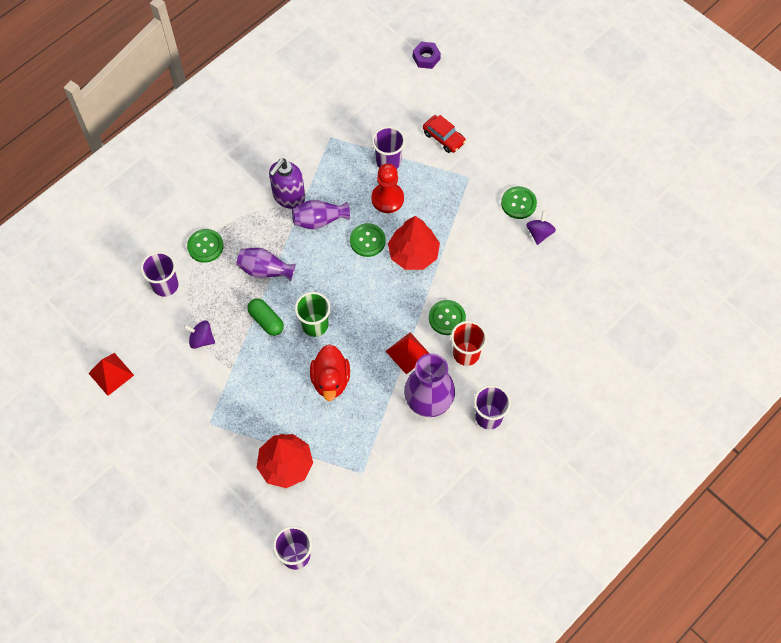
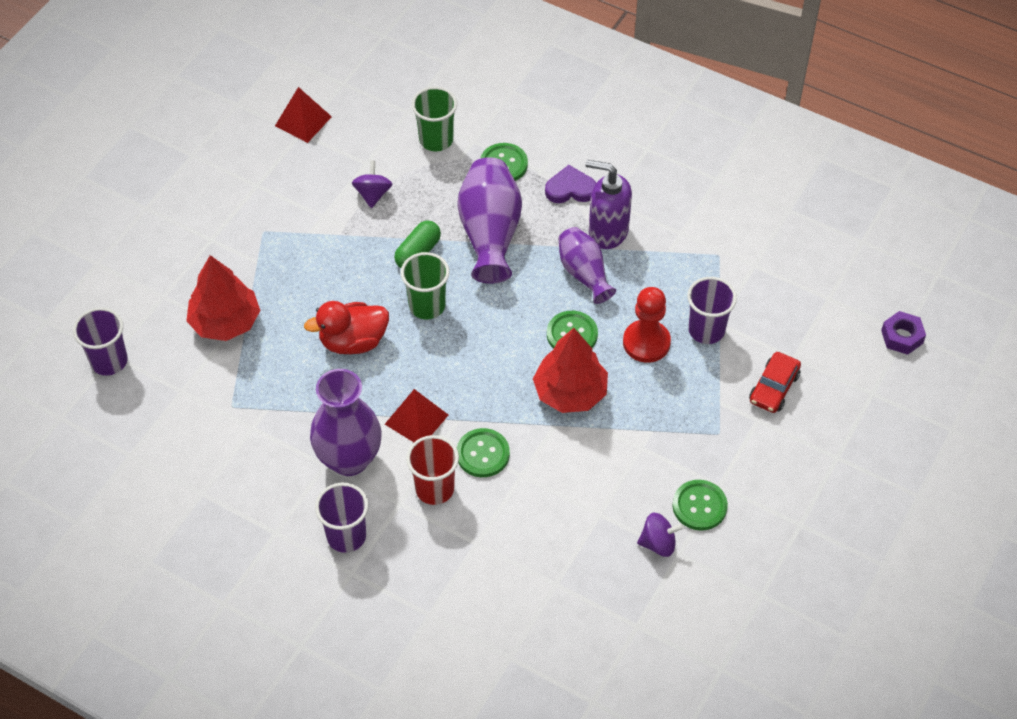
camera: 75 degrees right, 10 degrees down
purple cup [140,251,179,297] -> green cup [412,87,457,151]
purple vase [236,247,296,281] -> purple vase [457,157,522,284], size x1.59
none -> purple heart [545,165,596,203]

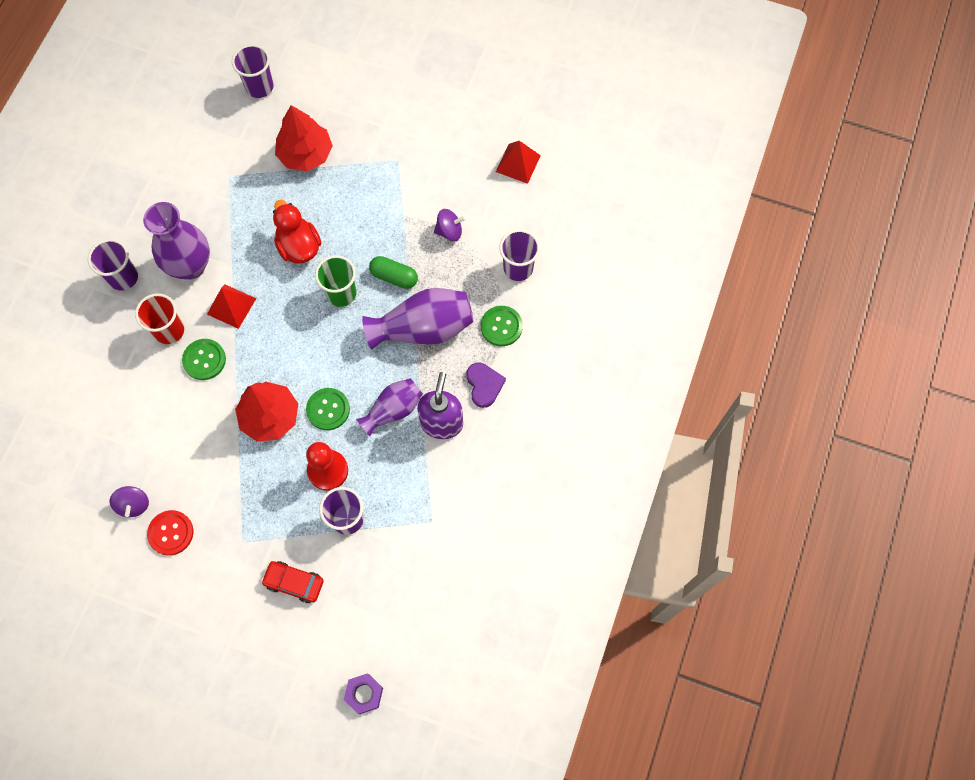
camera: 80 degrees right, 15 degrees up
green cup [412,87,457,151] -> purple cup [499,229,540,281]
green button [673,480,728,531] -> red button [147,510,194,556]

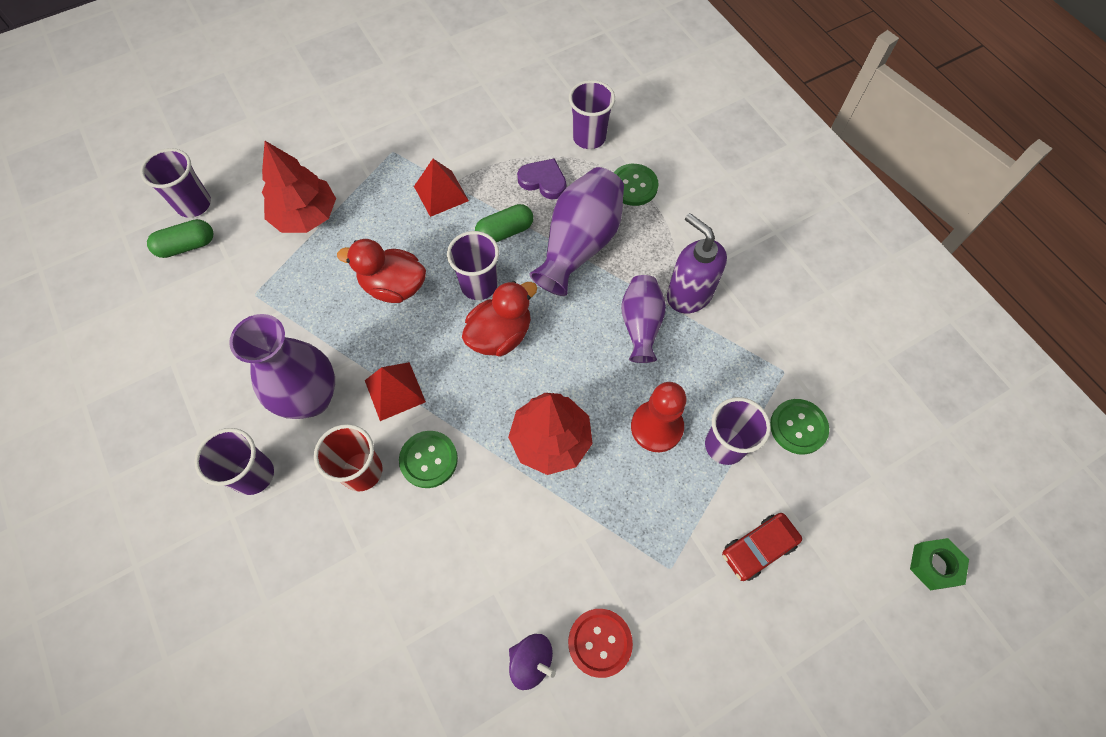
camera: 50 degrees left, 5 degrees down
green button [306,388,350,430] -> green button moved to [770,399,829,455]
green cup [315,255,356,307] -> purple cup [447,231,499,300]
purple nut [344,673,383,714] -> green nut [910,538,969,590]
purple spinning top [434,209,466,241] -> none
purple heart [467,363,506,408] -> purple heart moved to [517,158,566,199]
red pyramid [496,141,541,184] -> red pyramid moved to [414,159,469,217]
none -> green capsule [147,219,213,258]
none -> red duck [462,281,537,356]

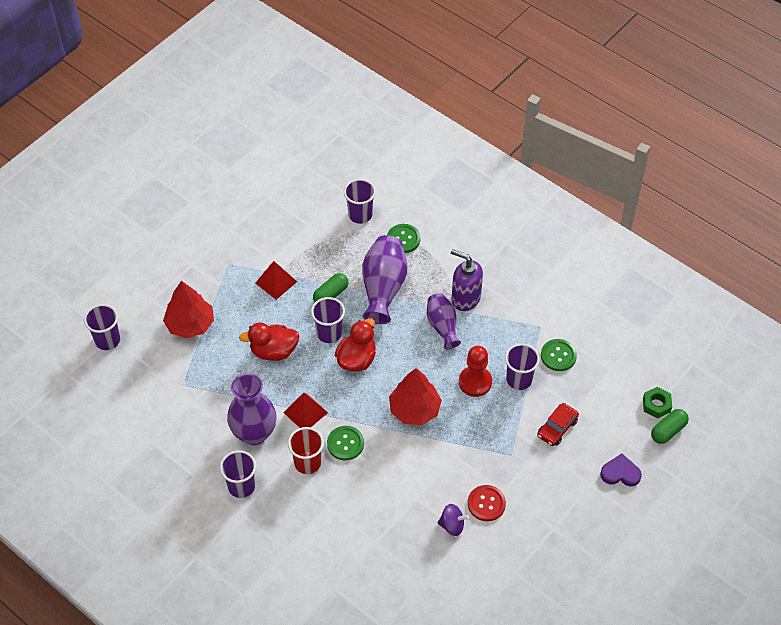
camera: 20 degrees left, 10 degrees down
green capsule [147,219,213,258] -> green capsule moved to [651,409,689,444]
purple heart [517,158,566,199] -> purple heart moved to [600,453,642,486]

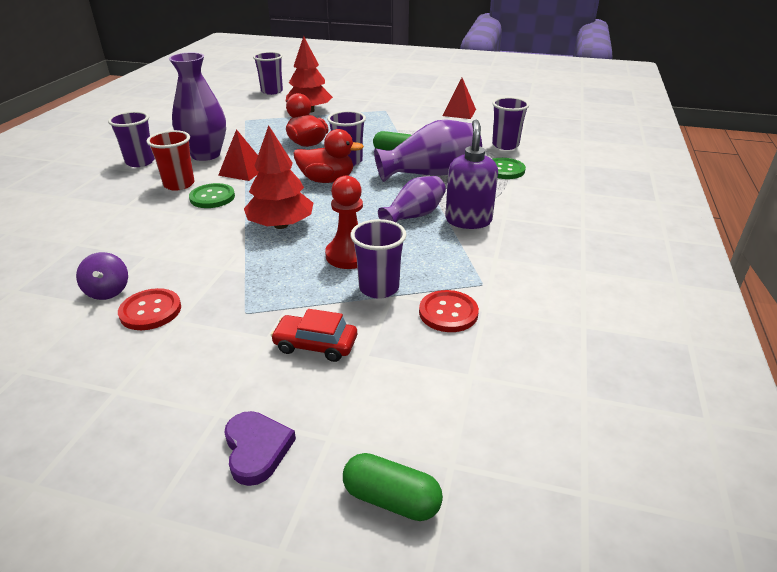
camera: 65 degrees right, 20 degrees down
red pyramid [255,261,297,300] -> red pyramid moved to [442,78,476,119]
green button [541,339,577,371] -> red button [419,290,479,332]
green nut [643,387,672,419] -> none

